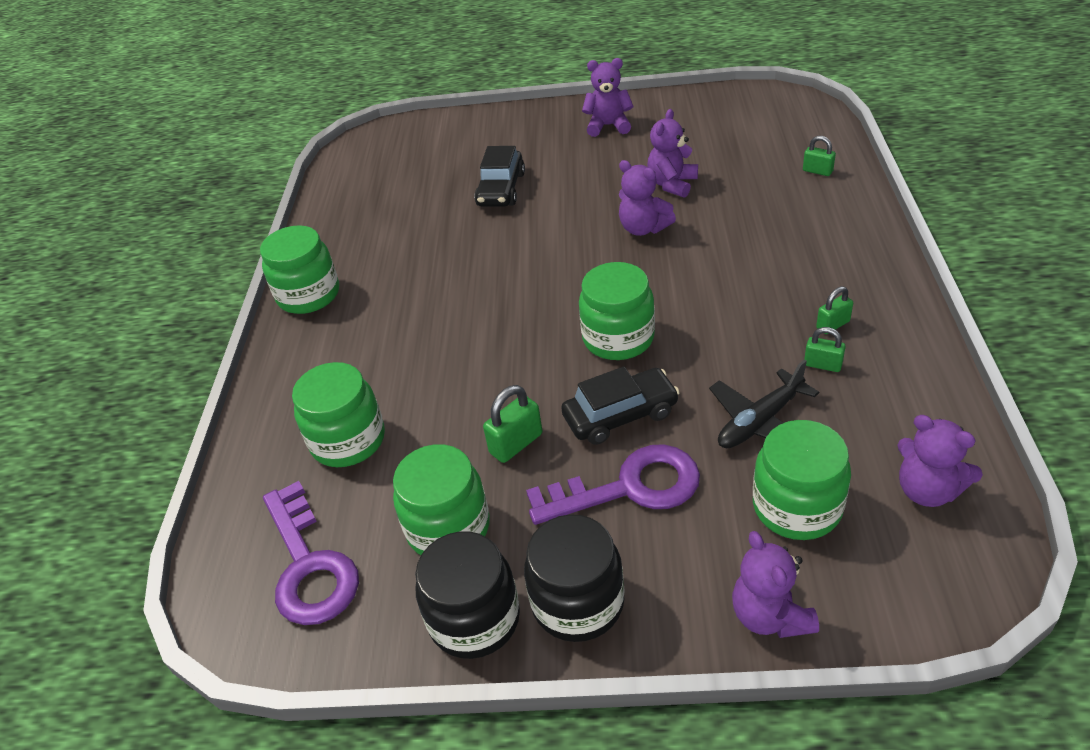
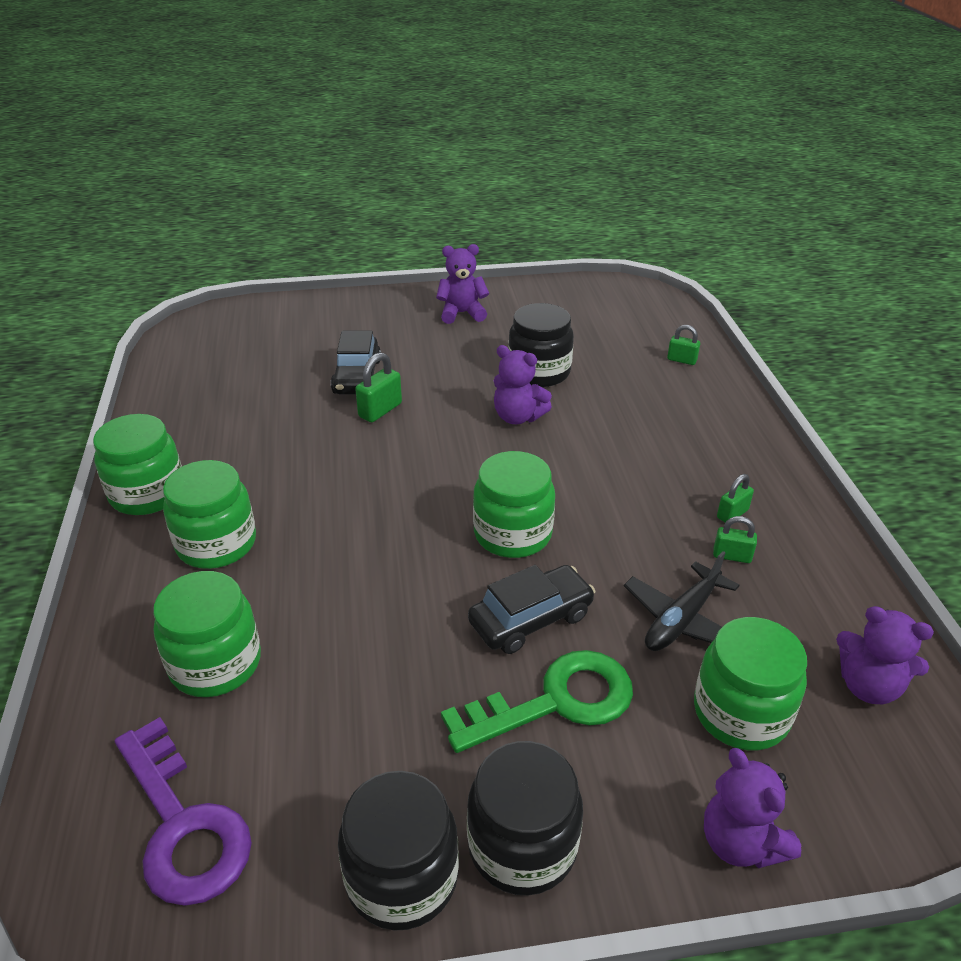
camera: 15 degrees left, 5 degrees down
green jar [393,444,490,555] -> green jar moved to [163,460,256,569]
green padlock [483,385,542,463] -> green padlock moved to [355,352,402,422]
purple key [526,444,700,525] -> green key [441,650,633,753]
purple teddy bear [647,109,698,198] -> black jar [508,303,574,387]

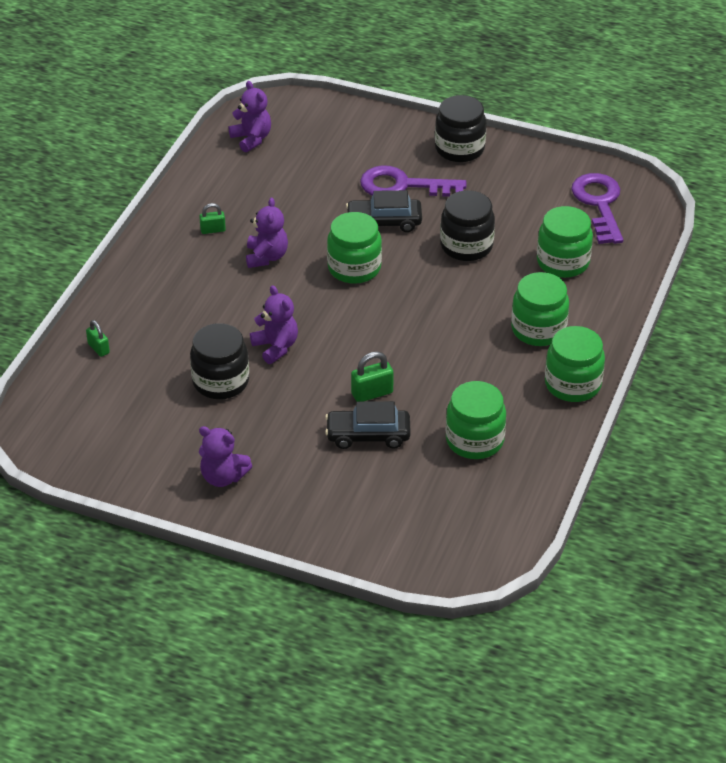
camera: 150 degrees left, 5 degrees up
black car [331,331,381,394] -> black car turned 120 degrees counterclockwise [325,401,411,449]
black jar [338,771,459,931] -> black jar moved to [440,190,495,261]
green key [441,650,633,753] -> purple key [360,165,467,197]
black plane [624,551,739,651] -> none
green jar [694,617,807,750] -> green jar moved to [446,381,506,459]
purple teddy bear [704,748,801,868] -> purple teddy bear moved to [246,198,288,268]
green padlock [713,516,757,563] -> none

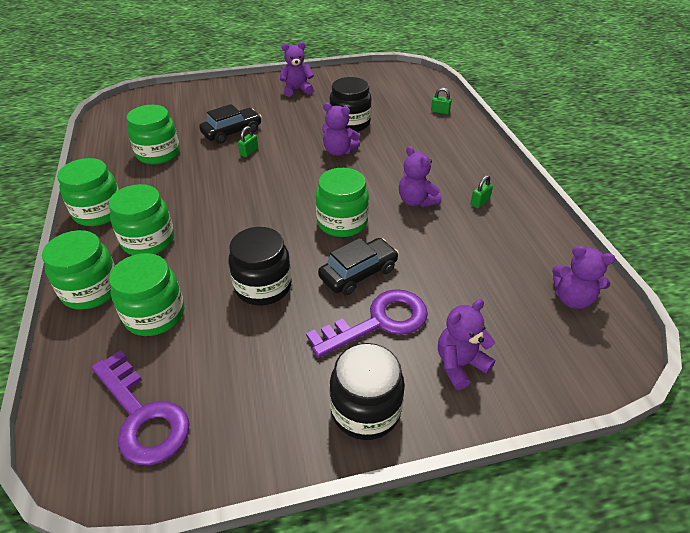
camera: 145 degrees right, 0 degrees up
green padlock [351,351,394,402] -> green padlock [238,126,258,157], size x0.66
none -> green jar [42,230,115,310]
none -> purple teddy bear [438,299,495,390]

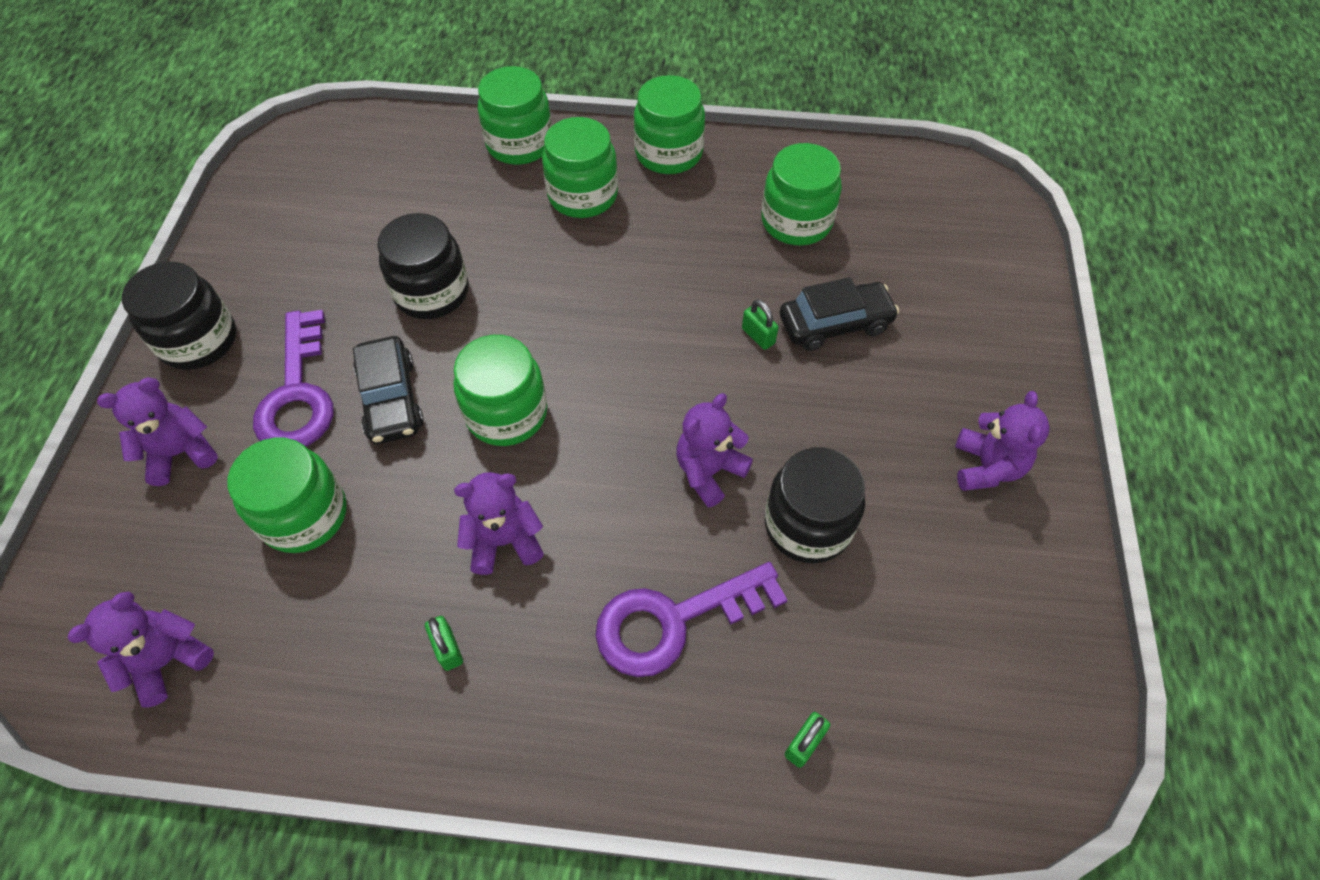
camera: 110 degrees right, 15 degrees up
purple key [91,350,190,465] -> purple key moved to [595,562,787,677]
green jar [109,253,184,336] -> green jar moved to [227,438,347,553]
black car [199,104,262,144] -> black car turned 90 degrees counterclockwise [780,277,899,351]
purple teddy bear [438,299,495,390] -> purple teddy bear turned 105 degrees counterclockwise [97,377,218,486]

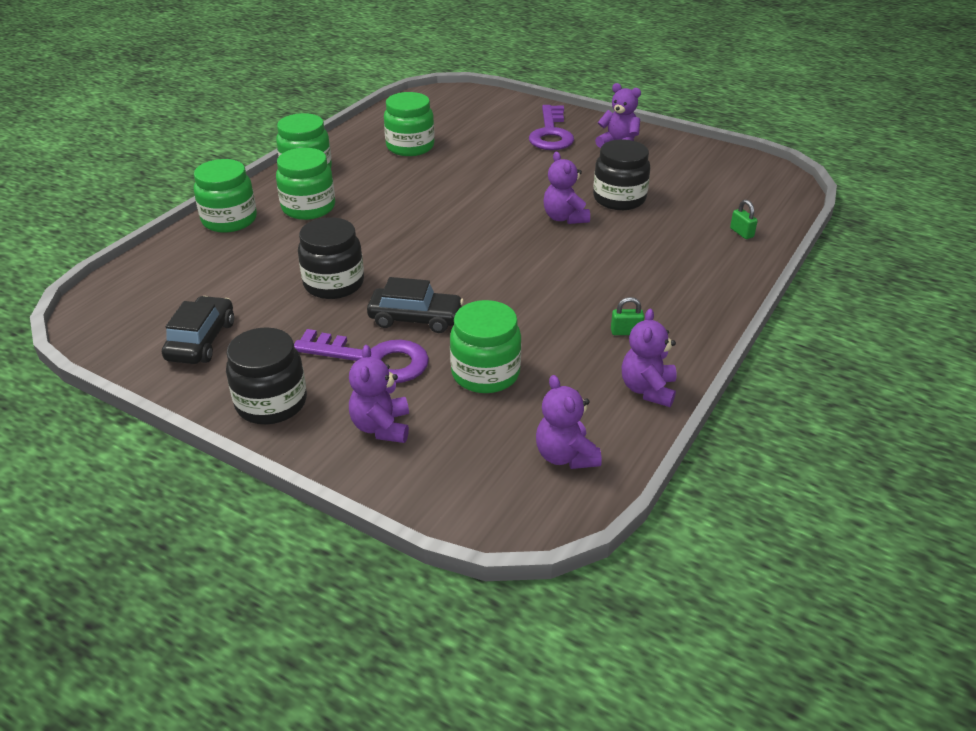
camera: 65 degrees left, 20 degrees down
green jar [454,335,547,446] -> none
purple teddy bear [454,472,544,575] -> purple teddy bear moved to [622,309,677,407]
purple key [595,562,787,677] -> purple key moved to [529,105,574,150]
green padlock [742,300,778,350] -> none
black car [780,277,899,351] -> black car moved to [162,296,234,364]

